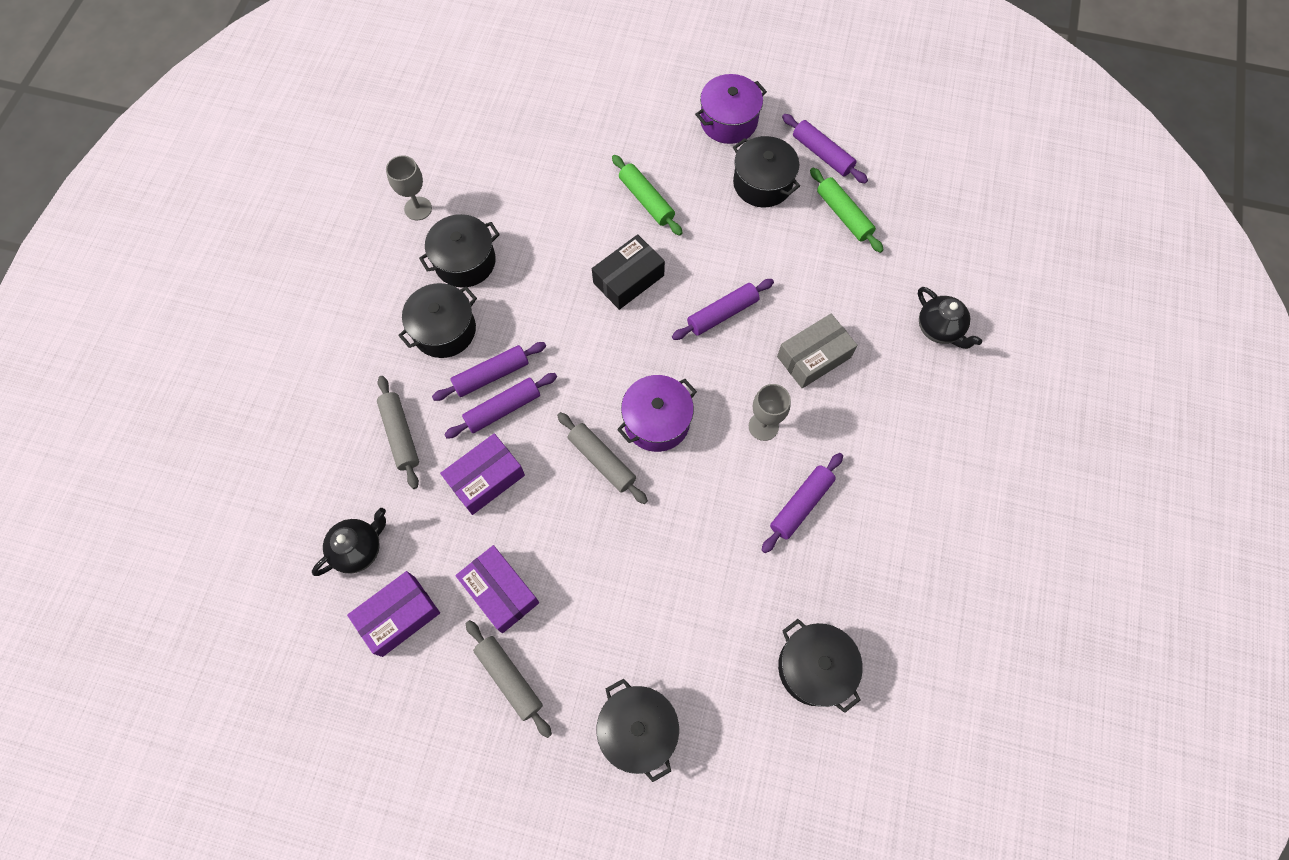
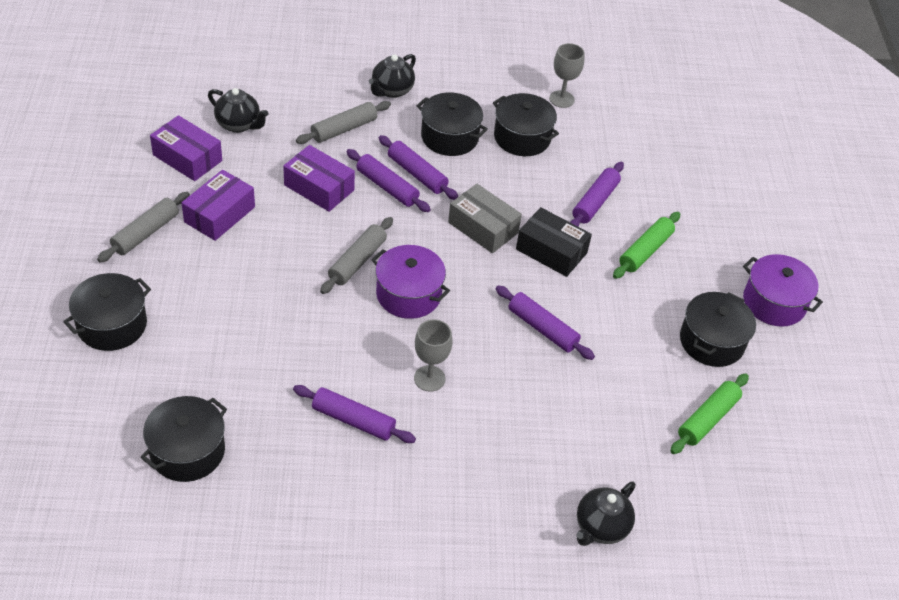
camera: 70 degrees right, 20 degrees down
grey box [777,314,858,388] -> grey box moved to [448,184,522,253]
purple rolling pin [782,114,868,184] -> purple rolling pin moved to [570,162,624,227]
none -> black teapot [369,54,416,98]

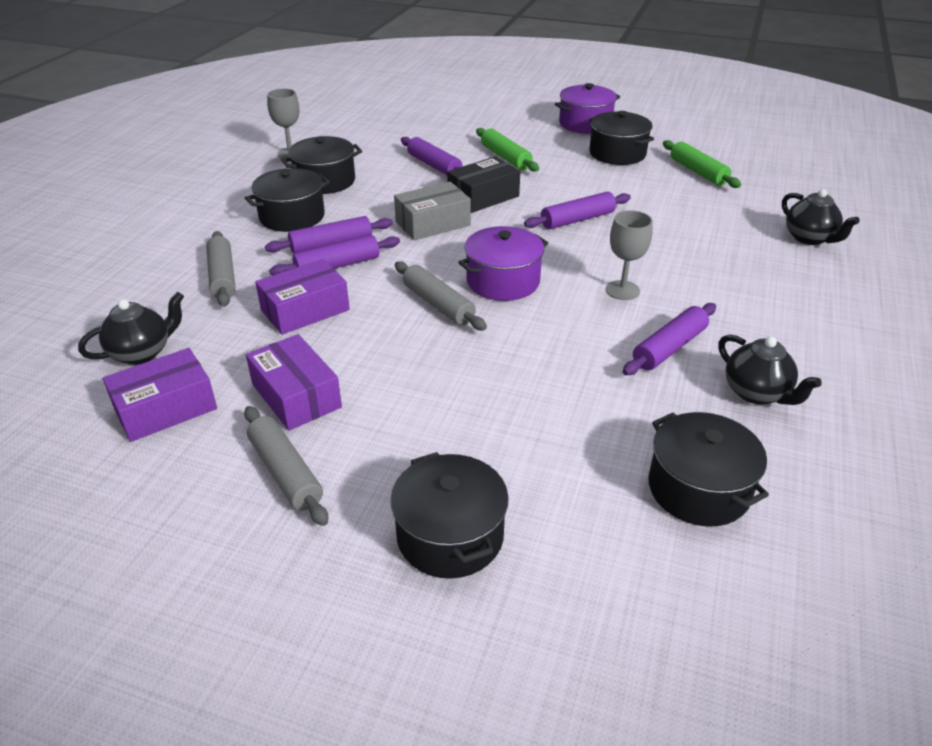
camera: 65 degrees left, 10 degrees down
black teapot [369,54,416,98] -> black teapot moved to [718,334,822,405]

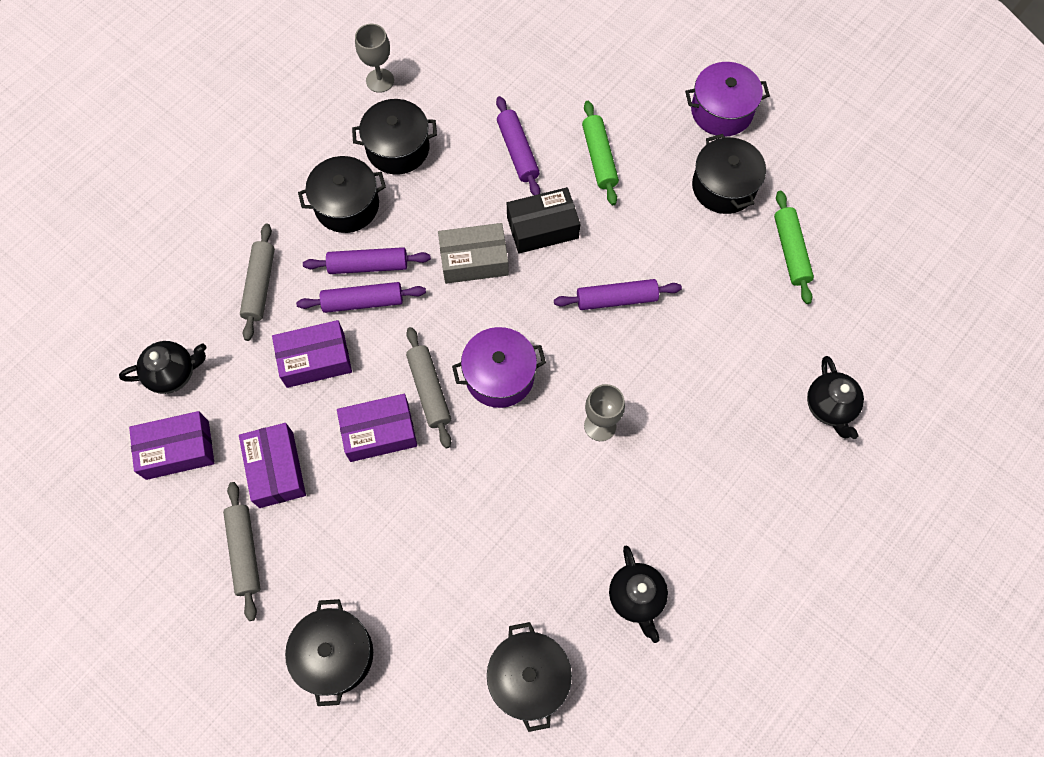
camera: 20 degrees right, 30 degrees up
purple rolling pin [623,303,716,375] -> none
none -> purple box [337,394,417,462]

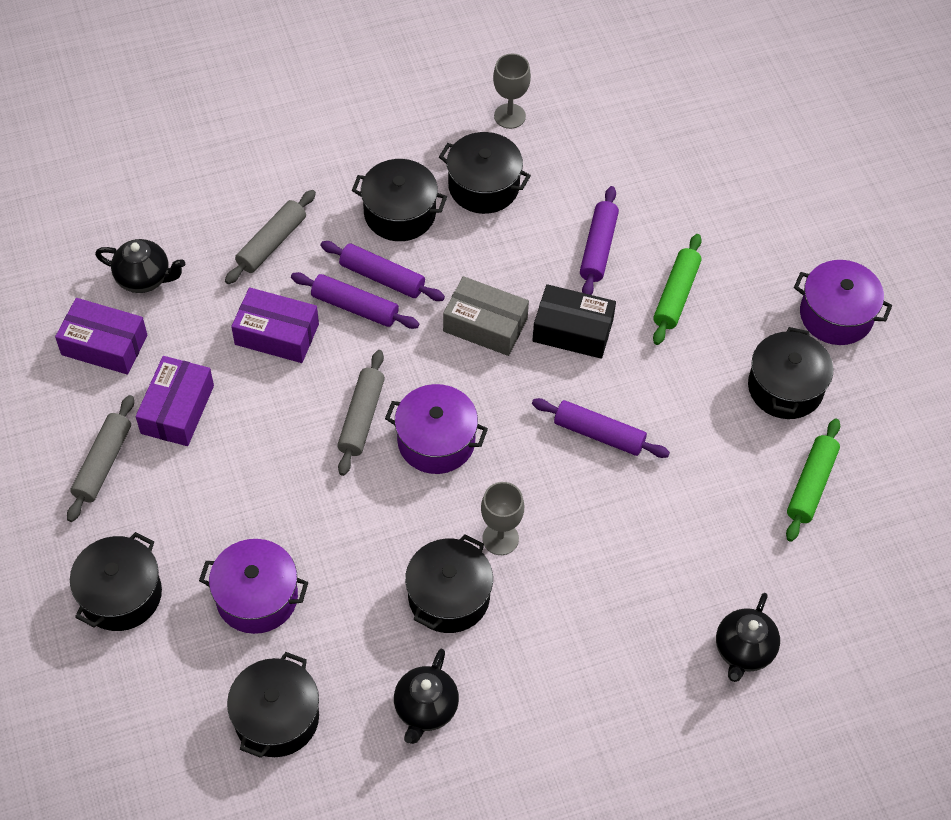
camera: 30 degrees right, 10 degrees down
purple box [337,394,417,462] -> none
none -> purple pot [199,539,308,634]
none -> black pot [405,534,493,633]

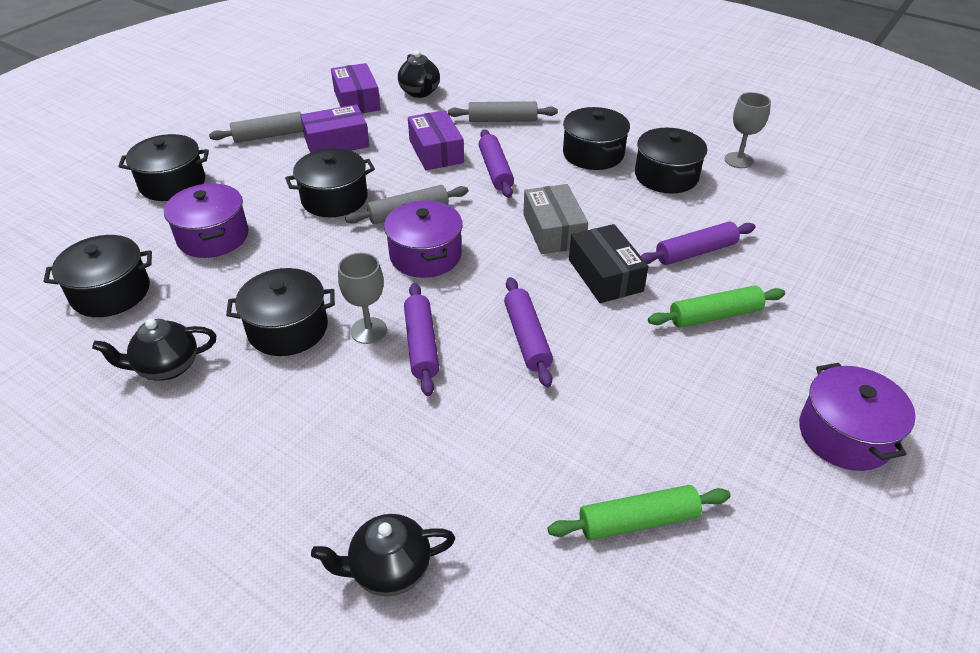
camera: 55 degrees right, 15 degrees down
purple rolling pin [320,241,445,301] -> purple rolling pin moved to [404,283,439,396]
black pot [748,327,833,419] -> black pot moved to [285,148,375,217]

